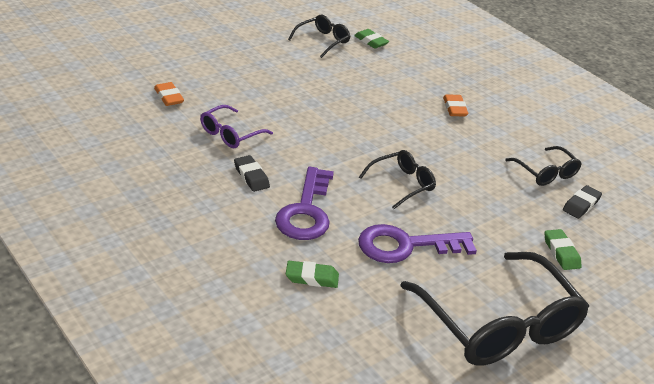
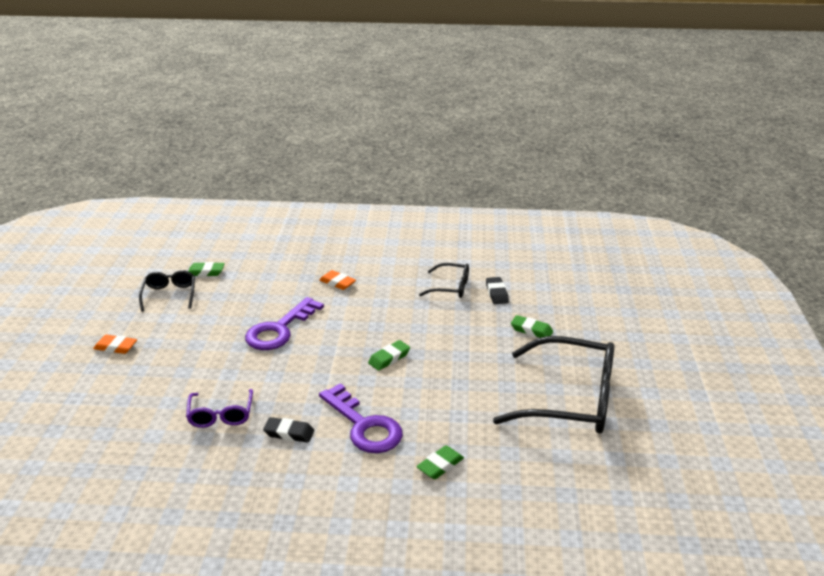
camera: 45 degrees left, 5 degrees down
orange eraser [154,82,184,106] -> orange eraser moved to [93,335,137,354]
purple key [358,224,477,263] -> purple key moved to [245,297,324,350]
black glasses [359,150,436,209] -> green eraser [368,340,410,371]

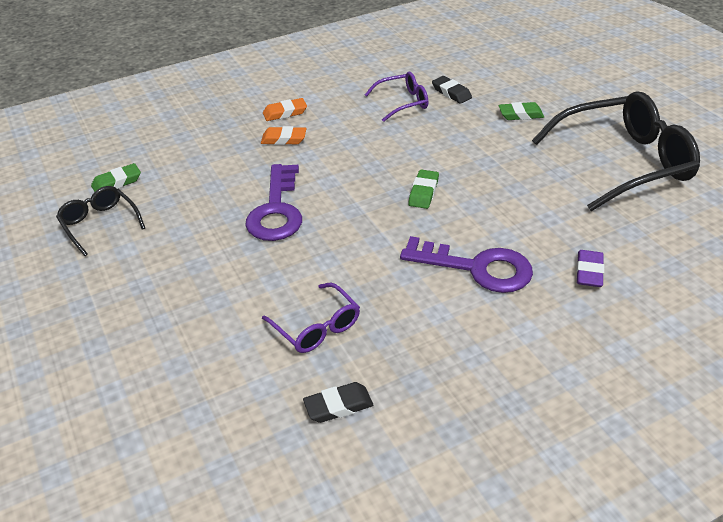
camera: 30 degrees left, 10 degrees up
orange eraser [93,335,137,354] -> orange eraser moved to [263,98,307,121]
black eraser [263,417,314,443] -> black eraser moved to [303,382,373,423]
green eraser [416,446,464,479] -> purple eraser [576,250,604,287]
black glasses [419,263,469,298] -> purple glasses [365,72,428,122]

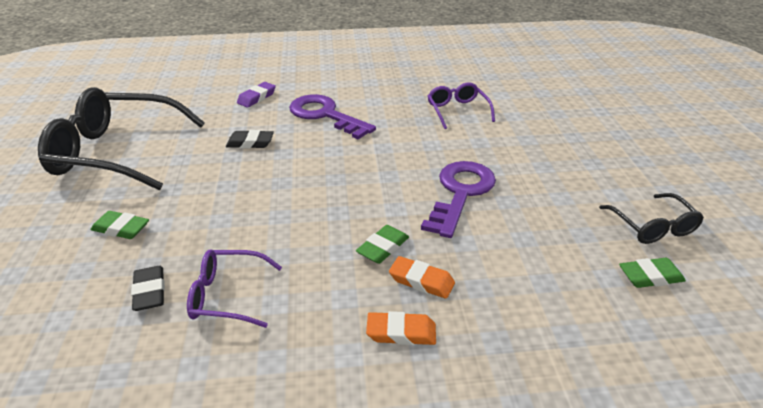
camera: 160 degrees left, 5 degrees down
black eraser [303,382,373,423] -> black eraser moved to [226,130,274,148]
green eraser [408,170,439,209] -> green eraser moved to [356,225,409,264]

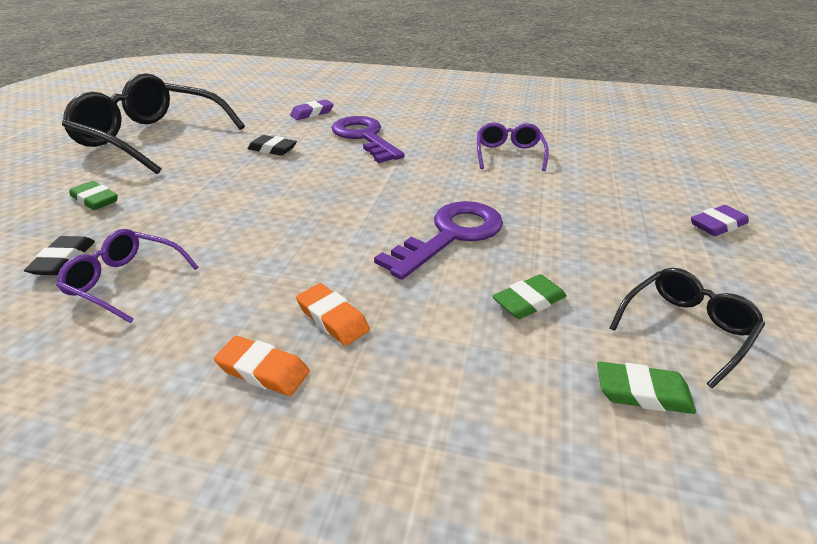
camera: 20 degrees right, 0 degrees up
green eraser [356,225,409,264] -> green eraser moved to [492,274,567,319]
black glasses [599,193,704,244] -> black glasses turned 135 degrees counterclockwise [610,268,765,388]
none -> purple eraser [691,205,749,236]

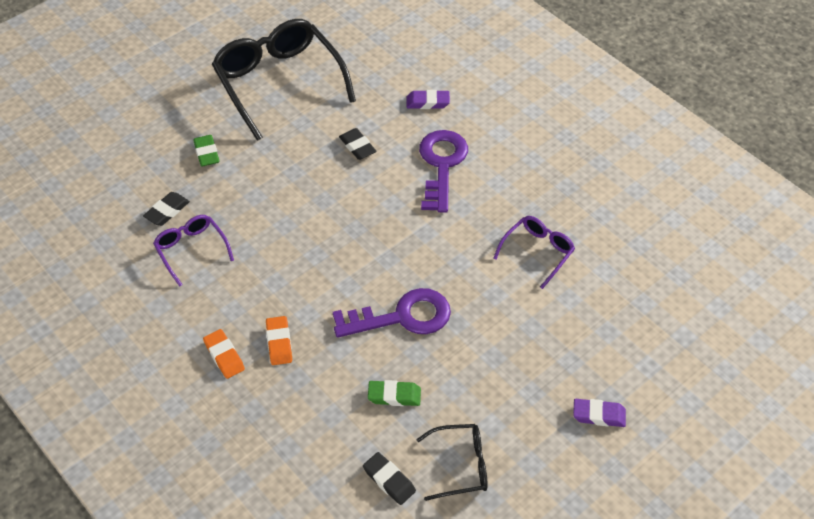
camera: 35 degrees right, 15 degrees up
green eraser [597,362,696,414] -> black eraser [363,452,416,505]

